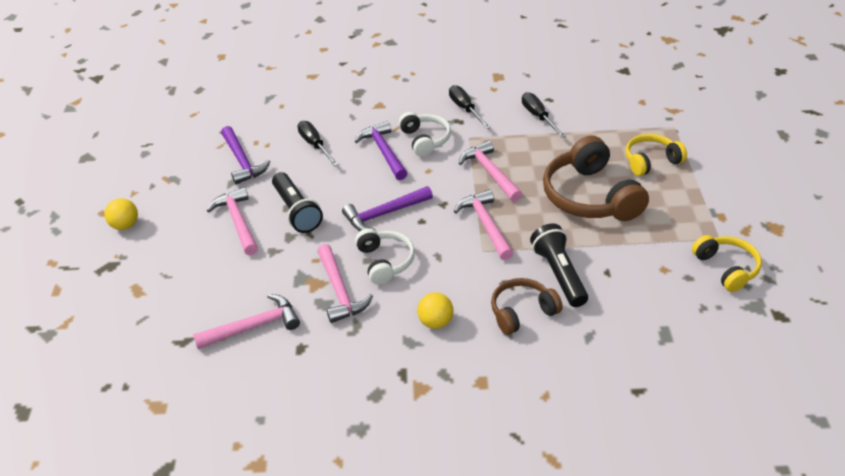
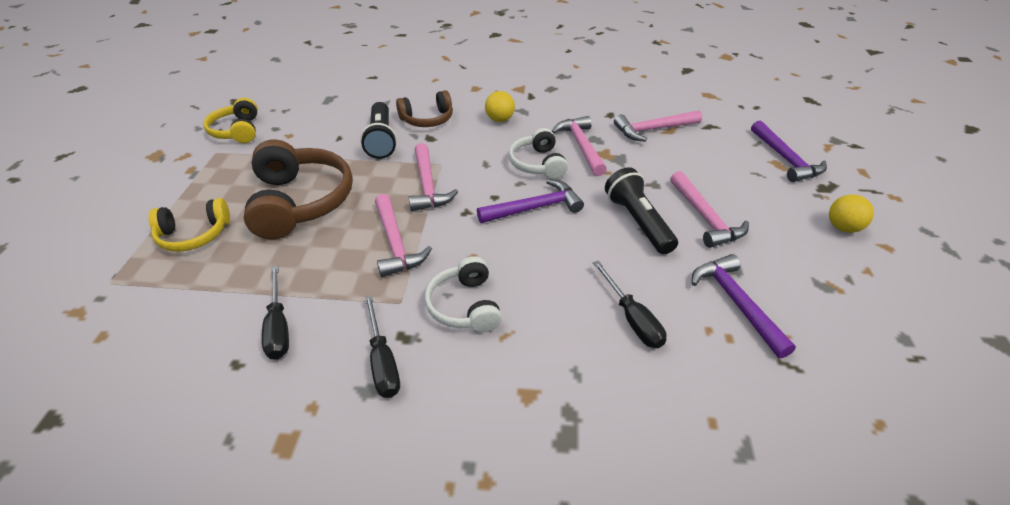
camera: 175 degrees left, 0 degrees up
purple hammer [354,121,407,180] -> purple hammer moved to [751,120,827,182]

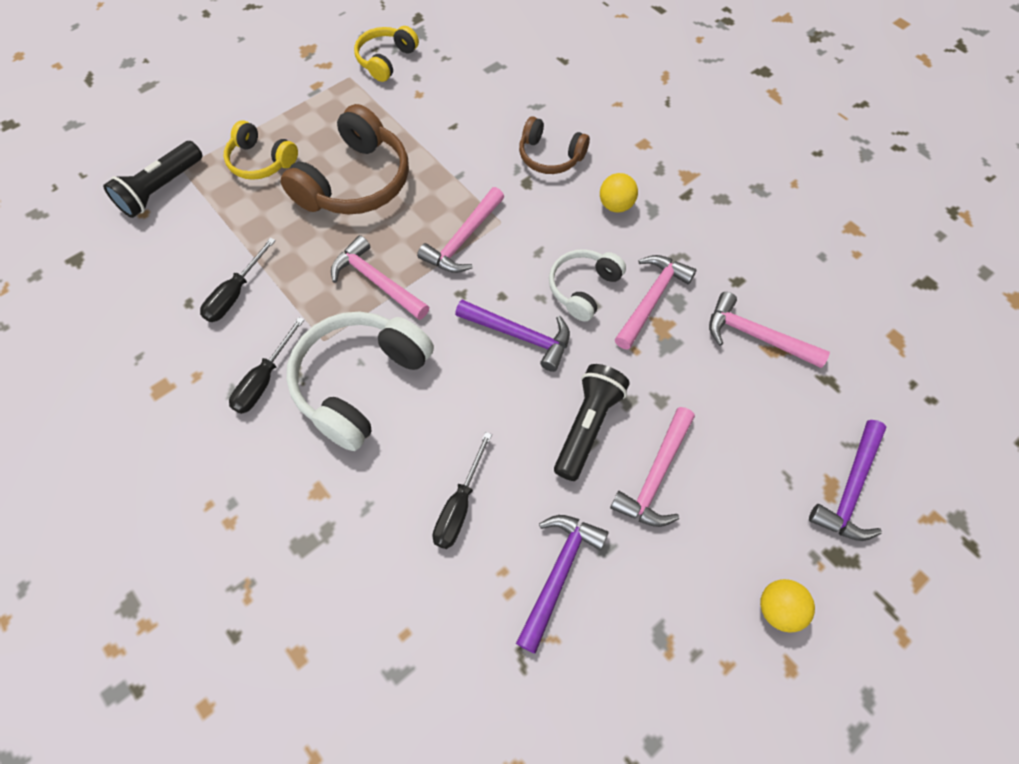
camera: 45 degrees right, 20 degrees up
black flashlight [360,102,397,159] -> black flashlight moved to [103,141,203,218]
pink hammer [375,194,432,277] -> pink hammer turned 105 degrees clockwise [331,235,429,320]
white headphones [425,256,502,332] -> white headphones [286,312,434,451], size x1.71

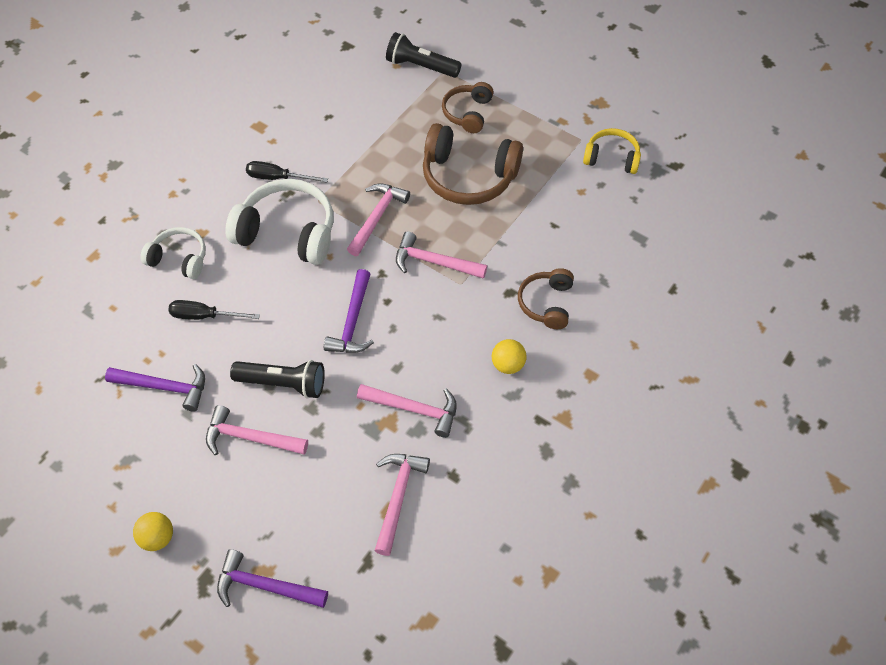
camera: 75 degrees right, 5 degrees down
black screwdriver [200,238,276,322] -> none
yellow headphones [224,120,298,180] -> brown headphones [442,82,494,133]
white headphones [549,249,626,322] -> white headphones moved to [140,227,206,279]

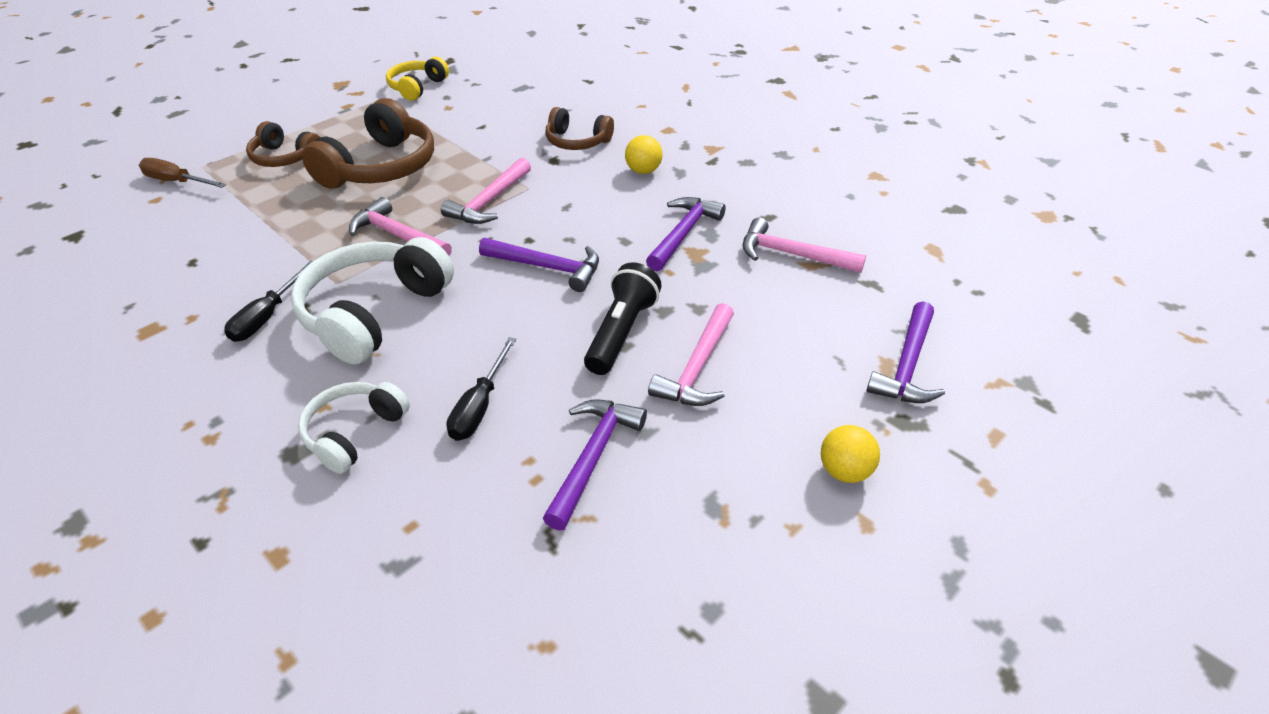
camera: 80 degrees left, 15 degrees down
pink hammer [357,384,457,438] -> purple hammer [646,197,726,271]
black flashlight [386,32,462,78] -> brown screwdriver [139,158,226,188]

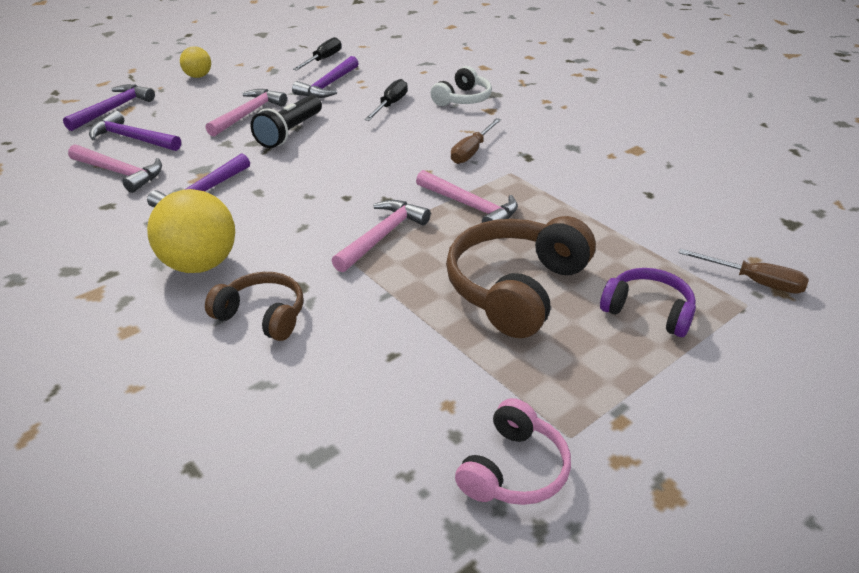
camera: 175 degrees left, 5 degrees down
black screwdriver [224,261,313,342] -> black screwdriver moved to [293,37,341,70]
brown headphones [246,121,320,167] -> purple headphones [600,268,696,337]
white headphones [291,237,454,364] -> brown screwdriver [451,118,501,164]
yellow headphones [386,57,449,101] -> pink headphones [455,398,571,505]
purple hammer [479,238,599,292] -> purple hammer moved to [89,111,181,151]
yellow ball [625,135,663,174] -> yellow ball [147,189,235,273], size x1.83

